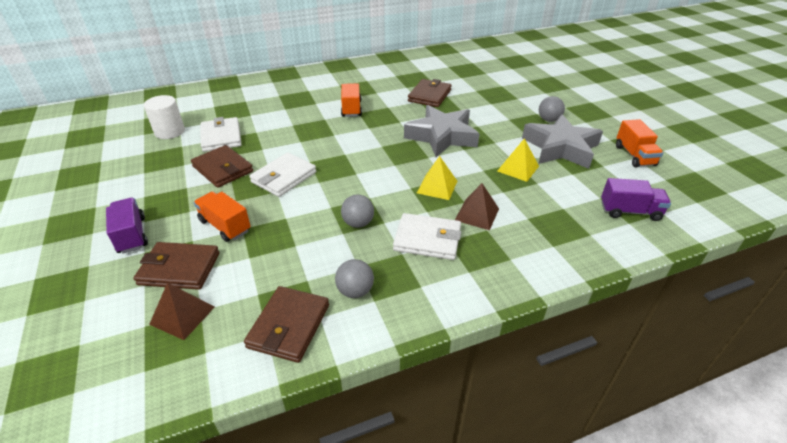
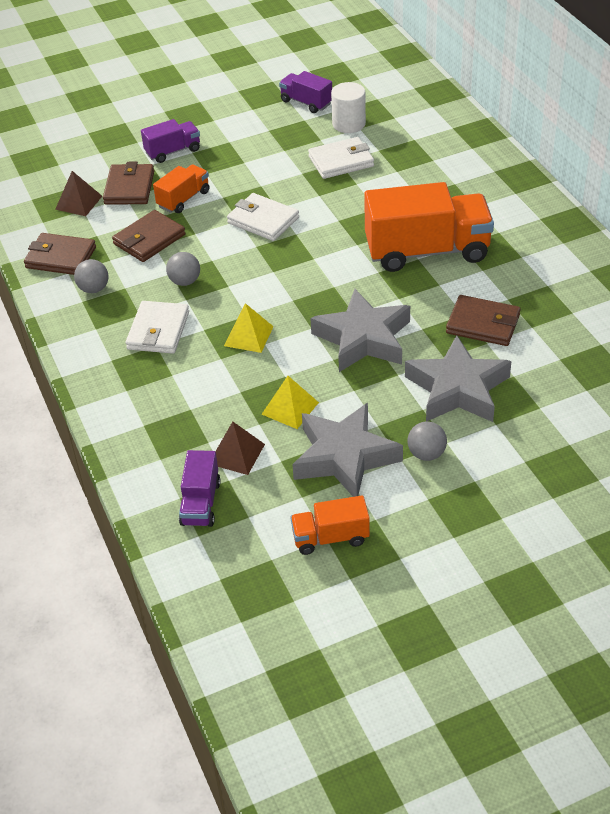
camera: 90 degrees right, 5 degrees up
brown wallet [191,145,253,188] -> brown wallet moved to [112,210,186,262]
orange truck [341,83,362,117] -> orange truck [364,182,494,272], size x2.00
brown pyramid [455,183,499,230] -> brown pyramid moved to [215,422,265,475]
none -> purple truck [279,71,332,113]
none -> grey star [405,335,512,422]

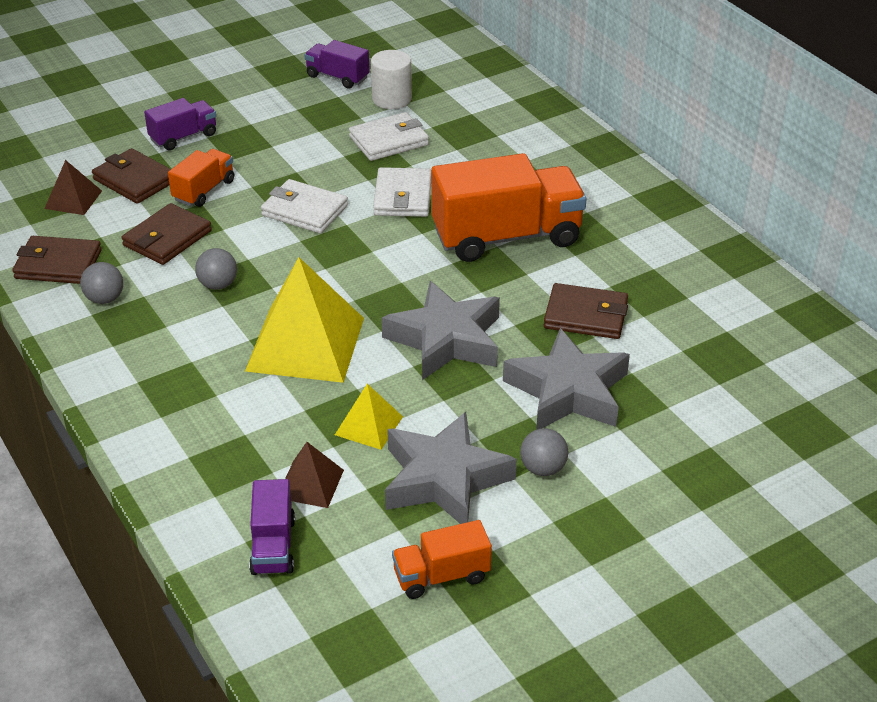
camera: 10 degrees left, 5 degrees down
brown wallet [103,162,154,205] -> brown wallet turned 45 degrees counterclockwise [92,148,171,204]
white wallet [126,301,189,354] -> white wallet moved to [373,167,431,217]
yellow pyramid [224,303,274,353] -> yellow pyramid [245,257,364,383], size x2.04

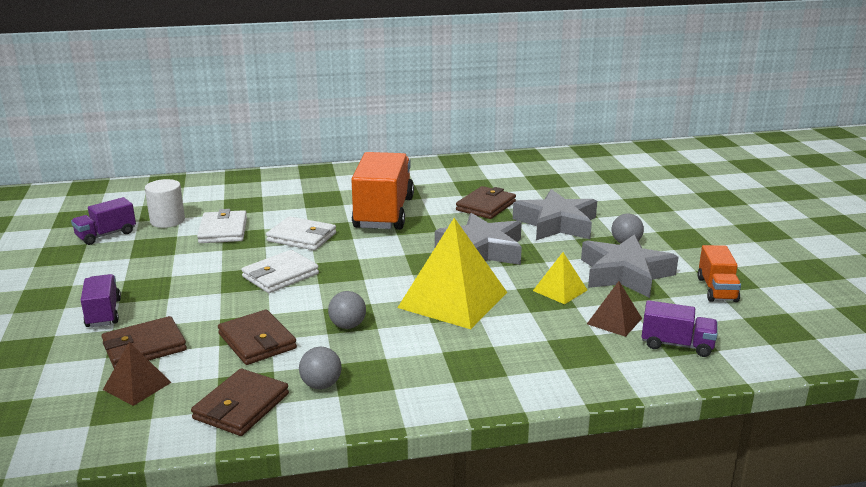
camera: 70 degrees left, 15 degrees down
orange truck [168,149,234,207] -> none

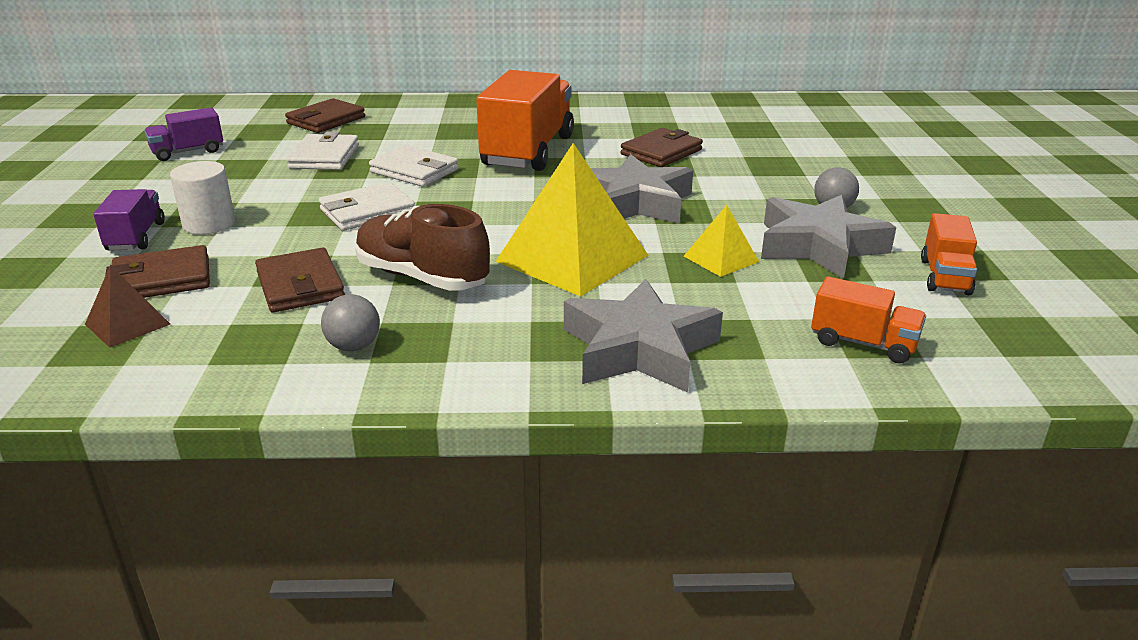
camera: 10 degrees right, 5 degrees up
white cylinder [145,179,185,228] -> white cylinder moved to [170,161,235,234]
brown wallet [191,369,289,436] -> brown wallet moved to [285,98,365,133]
grey ball [328,291,366,329] -> brown shoe [355,204,490,291]
grey star [513,189,597,240] -> grey star moved to [564,278,723,392]
brown pyramid [587,281,642,337] -> none
purple truck [641,300,718,357] -> orange truck [811,276,926,364]

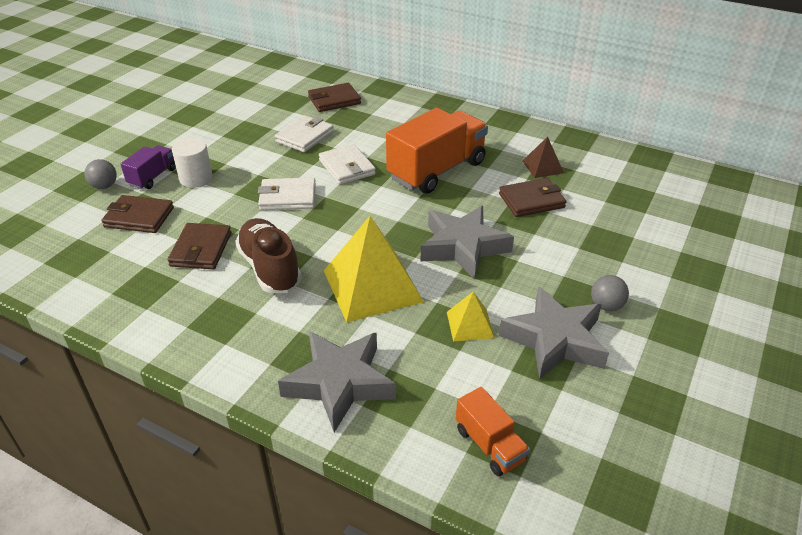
camera: 30 degrees right, 10 degrees up
brown pyramid [85,265,170,348] -> brown pyramid moved to [522,136,564,178]
purple truck [144,108,223,161] -> none
grey ball [321,294,380,351] -> grey ball moved to [84,159,117,189]
orange truck [921,213,977,295] -> none

